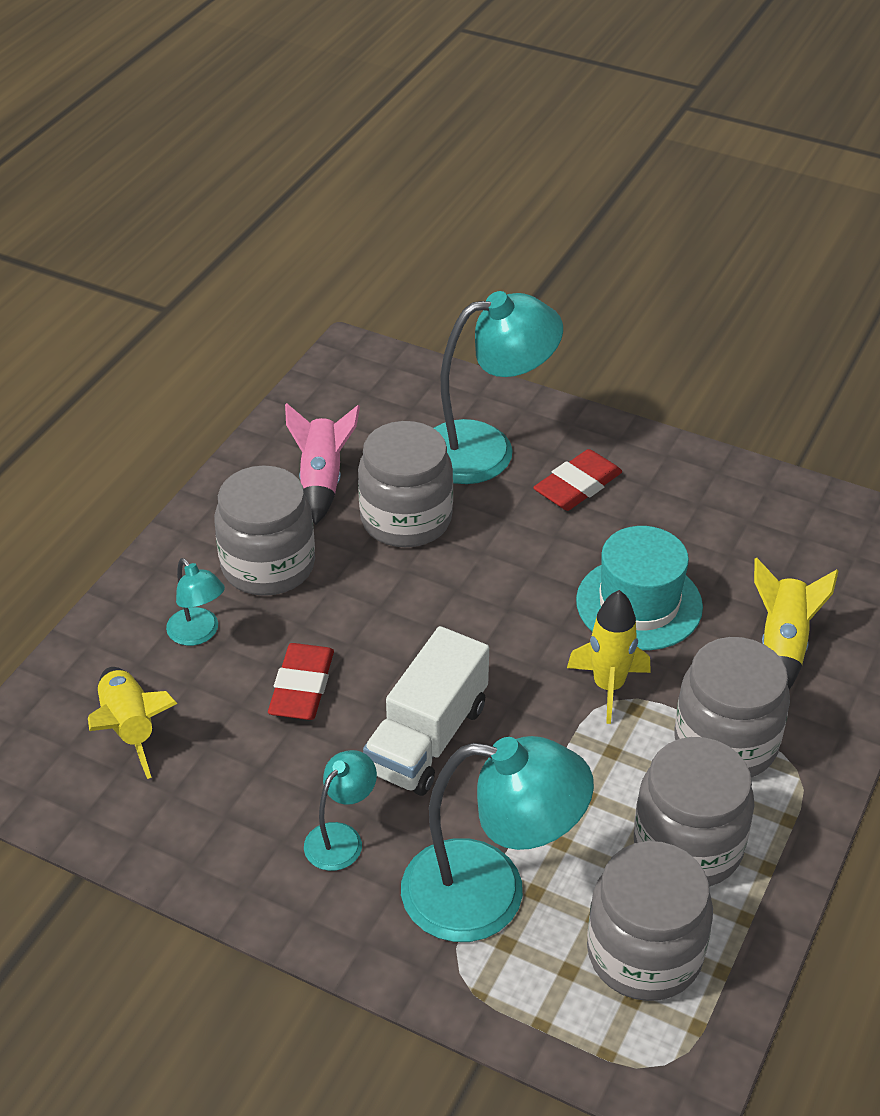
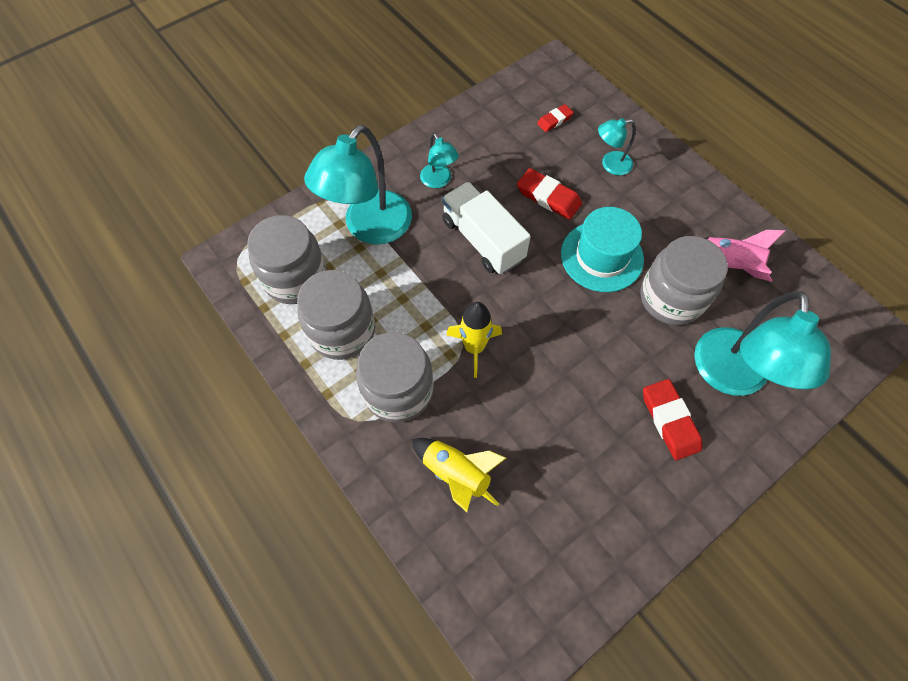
camera: 115 degrees right, 20 degrees up
yellow rocket [88,667,178,779] -> red eraser [537,104,574,132]
grey jar [214,465,315,596] -> none
turquoise hat [576,526,703,650] -> turquoise hat moved to [561,207,644,292]

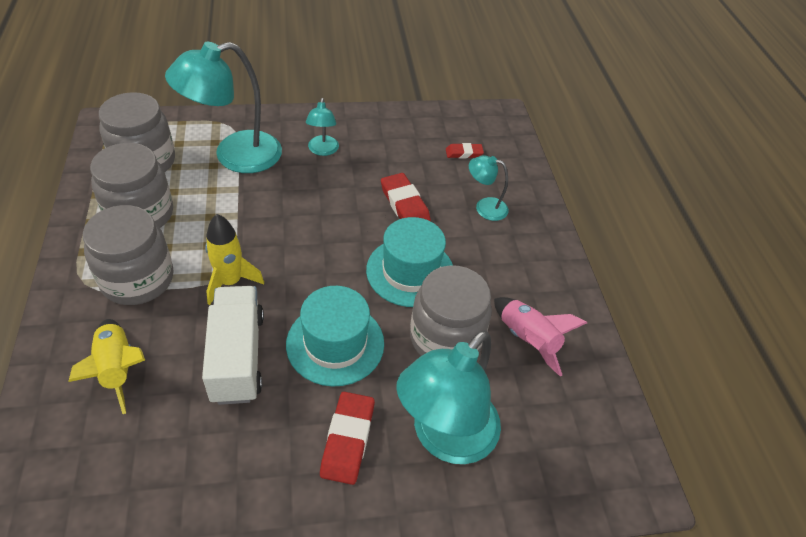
camera: 25 degrees right, 15 degrees down
white truck [442,182,531,274] -> white truck moved to [202,286,264,405]
none -> turquoise hat [286,286,384,387]

